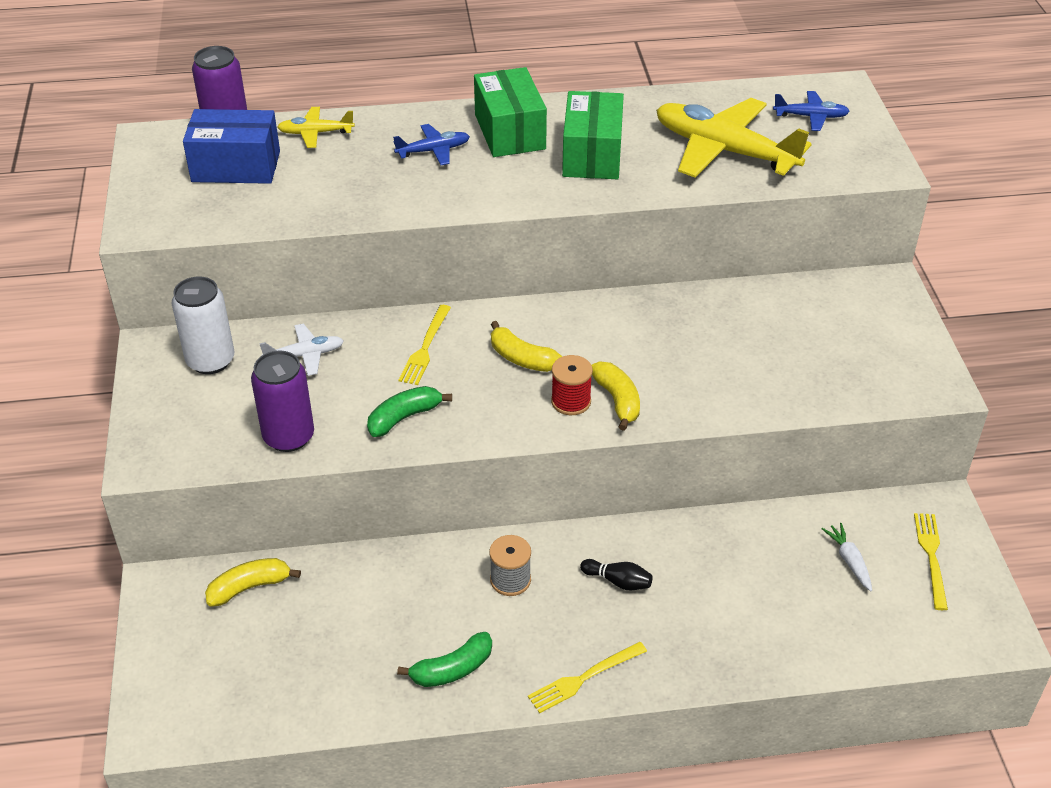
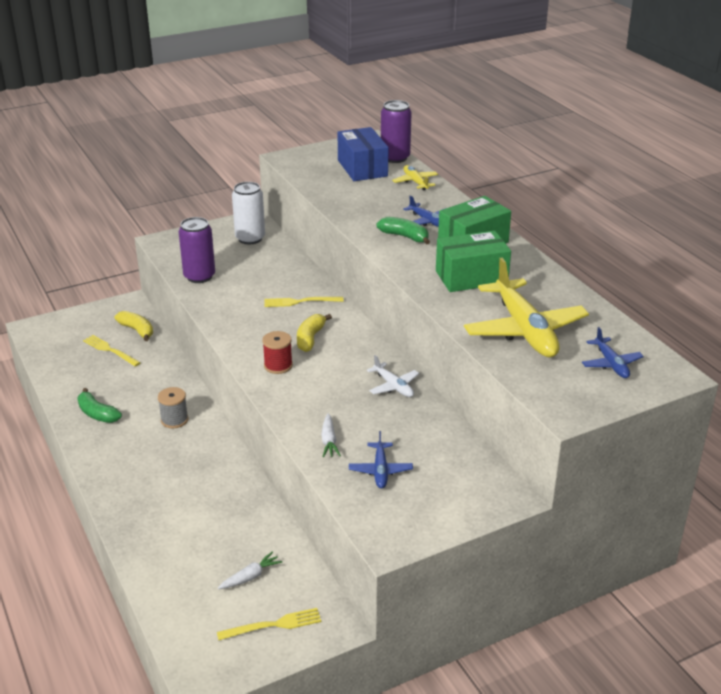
camera: 70 degrees right, 10 degrees down
white plane [259,324,344,376] -> white plane moved to [367,355,419,397]
green banana [367,386,452,437] -> green banana moved to [376,217,430,245]
yellow fork [528,642,647,714] -> yellow fork moved to [83,335,141,366]
black bowling pin [580,559,653,590] -> none
yellow banana [592,362,640,431] -> none
yellow plane [656,98,811,178] -> yellow plane turned 150 degrees clockwise [464,258,589,357]
none -> white carrot [321,413,341,457]
none -> blue plane [349,431,413,488]

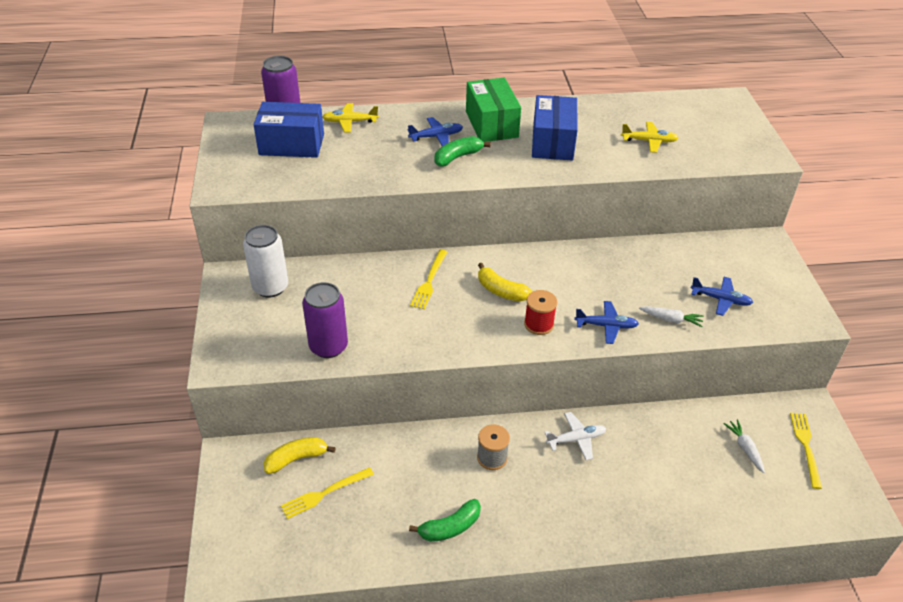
camera: 70 degrees left, 10 degrees up
white plane [367,355,419,397] -> white plane moved to [545,412,606,460]
green box [436,231,511,292] -> blue box [532,95,578,160]
yellow plane [464,258,589,357] -> yellow plane [621,122,679,153], size x0.48
blue plane [582,327,644,378] -> blue plane moved to [574,301,639,344]

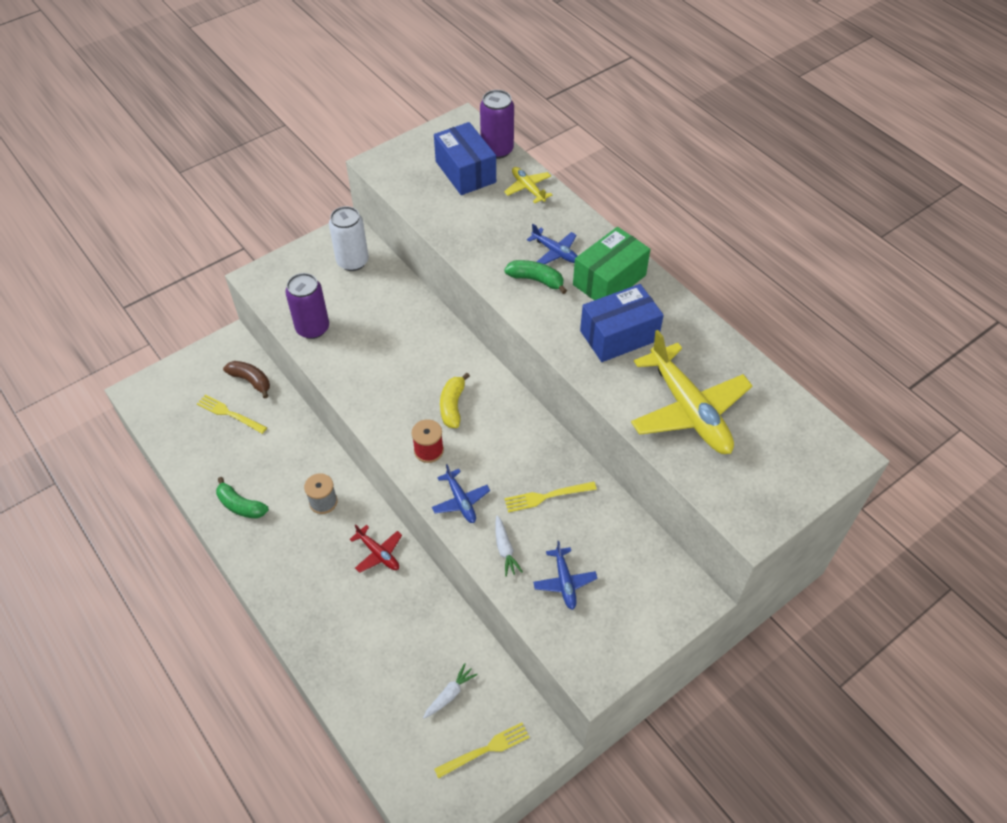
camera: 60 degrees right, 10 degrees up
yellow banana [264,437,335,474] -> brown banana [223,361,270,398]
yellow fork [410,250,447,309] -> yellow fork moved to [504,482,597,512]
white plane [545,412,606,460] -> red plane [350,524,402,573]
yellow plane [621,122,679,153] -> yellow plane [631,330,753,454], size x2.10

